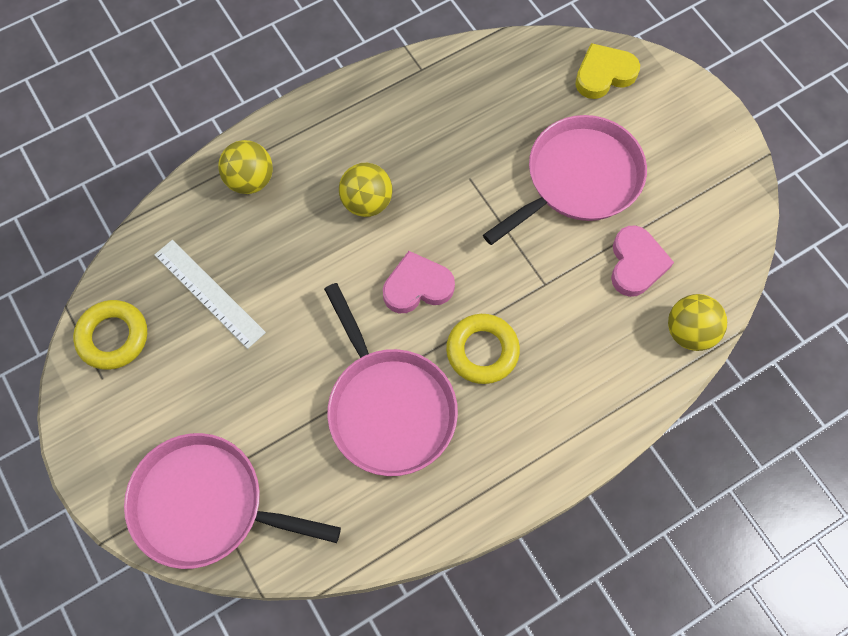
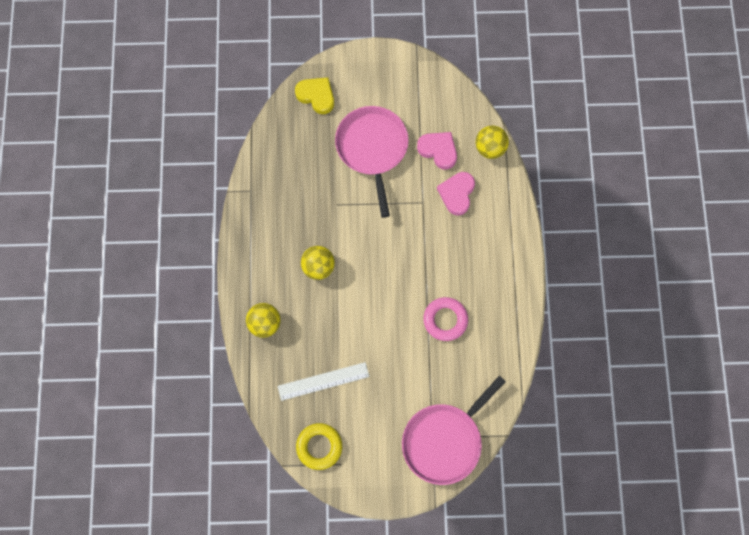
camera: 60 degrees left, 5 degrees up
pink pan [324,283,458,476] -> pink ring [423,297,468,341]
pink heart [383,251,455,313] -> pink heart moved to [437,172,475,215]
yellow ring [446,314,520,384] -> none
yellow heart [575,43,640,99] -> yellow heart turned 120 degrees clockwise [295,77,334,114]

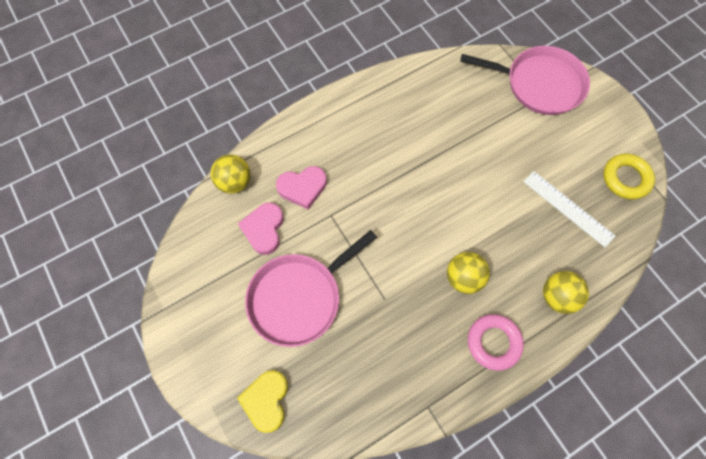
camera: 120 degrees left, 5 degrees down
pink ring [423,297,468,341] -> pink ring moved to [468,314,524,371]

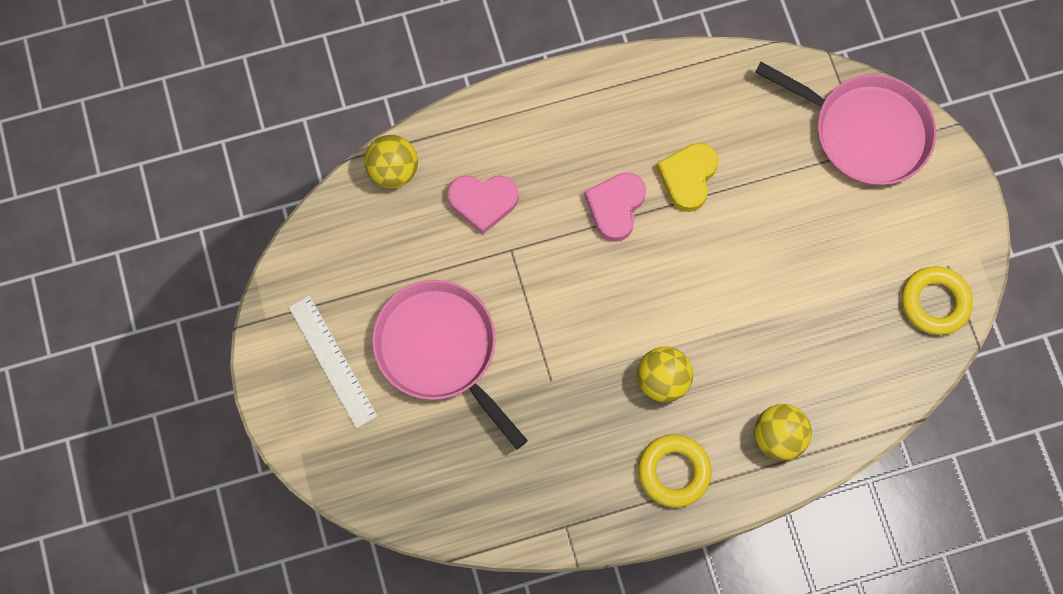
camera: 15 degrees right, 5 degrees up
yellow heart [237,370,288,433] -> yellow heart moved to [656,143,718,212]
pink heart [238,203,284,255] -> pink heart moved to [584,172,646,242]
pink pan [245,230,377,347] -> pink pan turned 75 degrees clockwise [372,280,528,450]
pink ring [468,314,524,371] -> yellow ring [638,434,712,508]
white ruler [523,171,615,248] -> white ruler moved to [289,296,378,428]

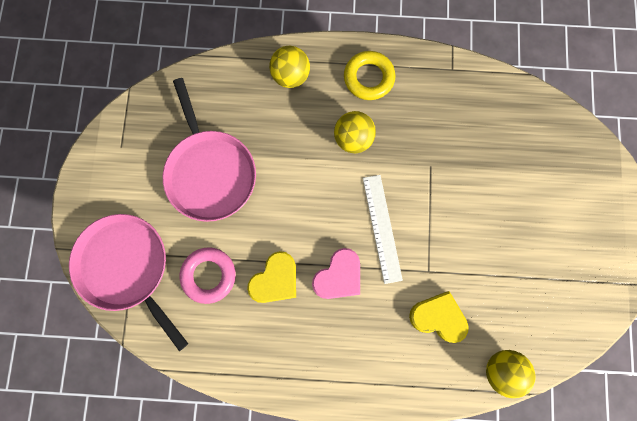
camera: 160 degrees left, 5 degrees up
white ruler [289,296,378,428] -> white ruler moved to [363,175,403,284]
pink pan [372,280,528,450] -> pink pan moved to [163,78,256,222]
pink heart [447,175,519,234] -> yellow heart [409,291,469,343]
yellow ring [902,266,973,335] -> none
none -> pink ring [180,247,236,304]

